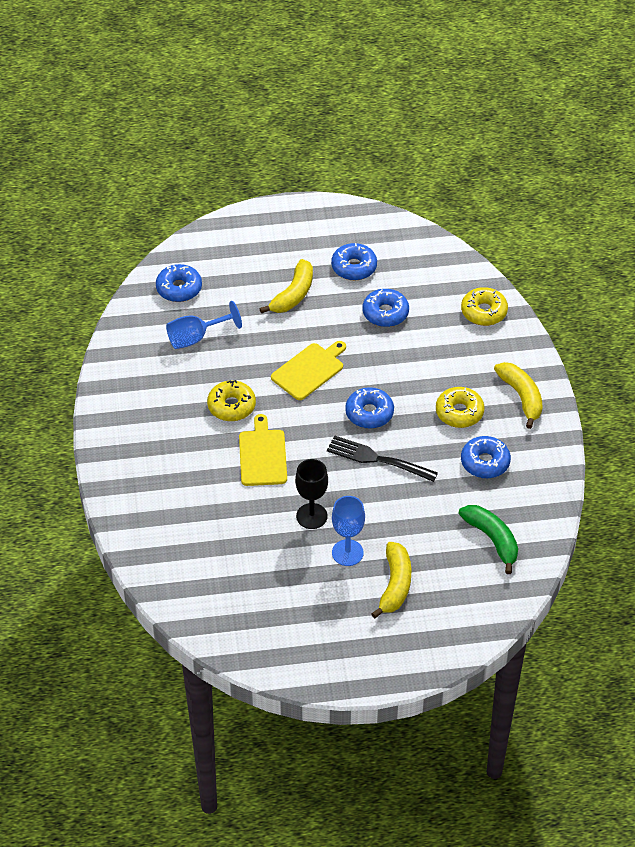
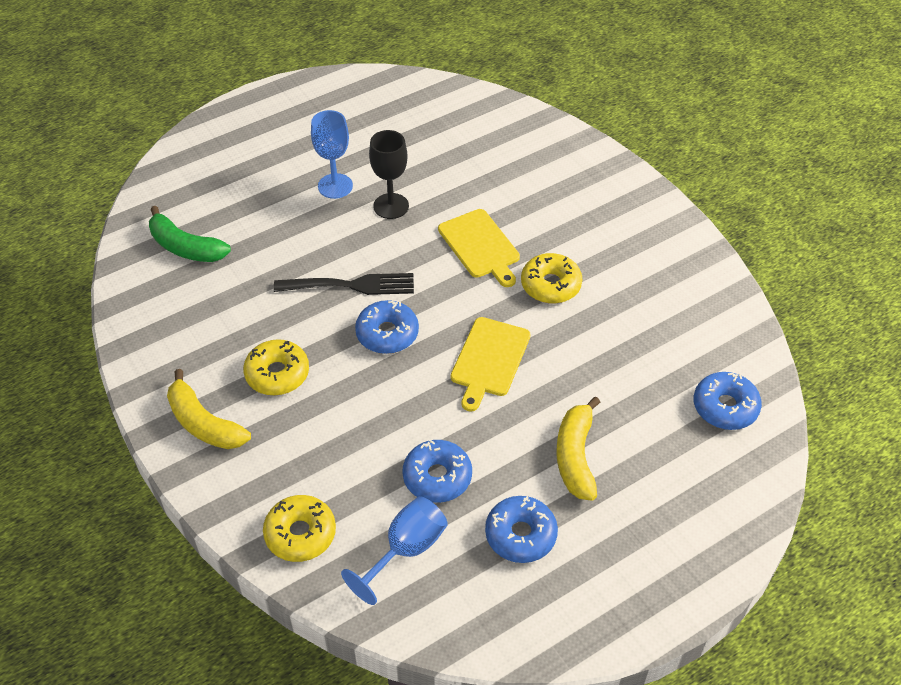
camera: 155 degrees right, 0 degrees up
blue goblet [166,301,242,349] -> blue goblet moved to [341,496,448,605]
yellow banana [371,542,411,618] -> none
blue donut [461,436,511,479] -> none

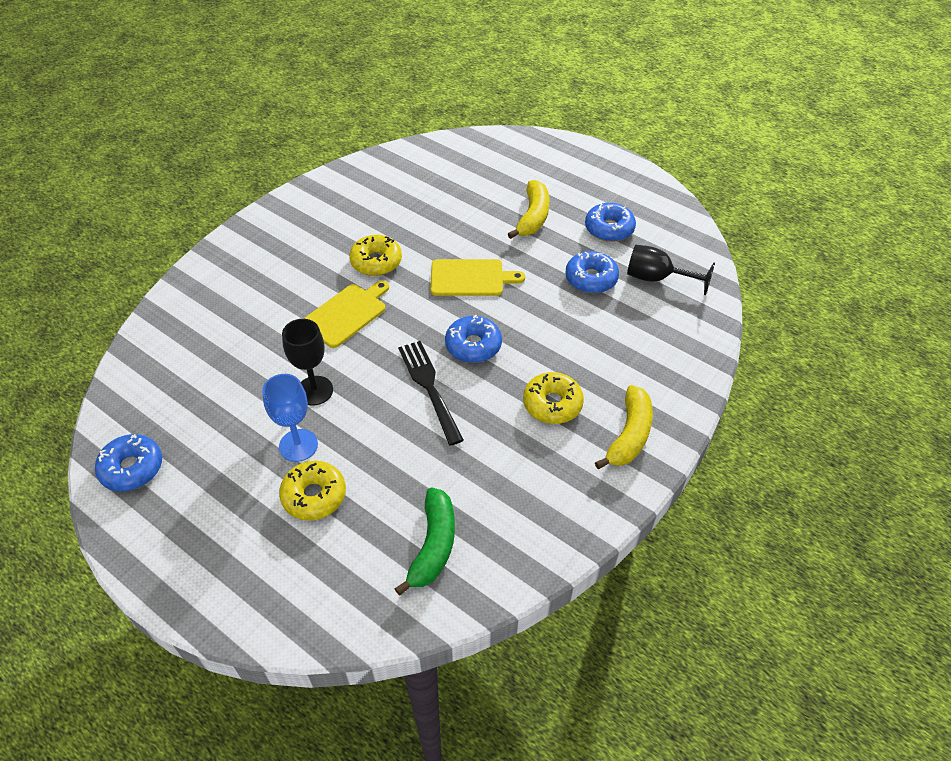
camera: 110 degrees left, 0 degrees up
yellow donut [263,495,336,562] -> yellow donut moved to [279,461,346,521]
blue goblet [341,496,448,605] -> black goblet [627,245,715,296]
yellow banana [556,396,600,501] -> yellow banana turned 60 degrees counterclockwise [508,180,550,239]
blue donut [694,372,762,430] -> blue donut moved to [95,434,162,491]

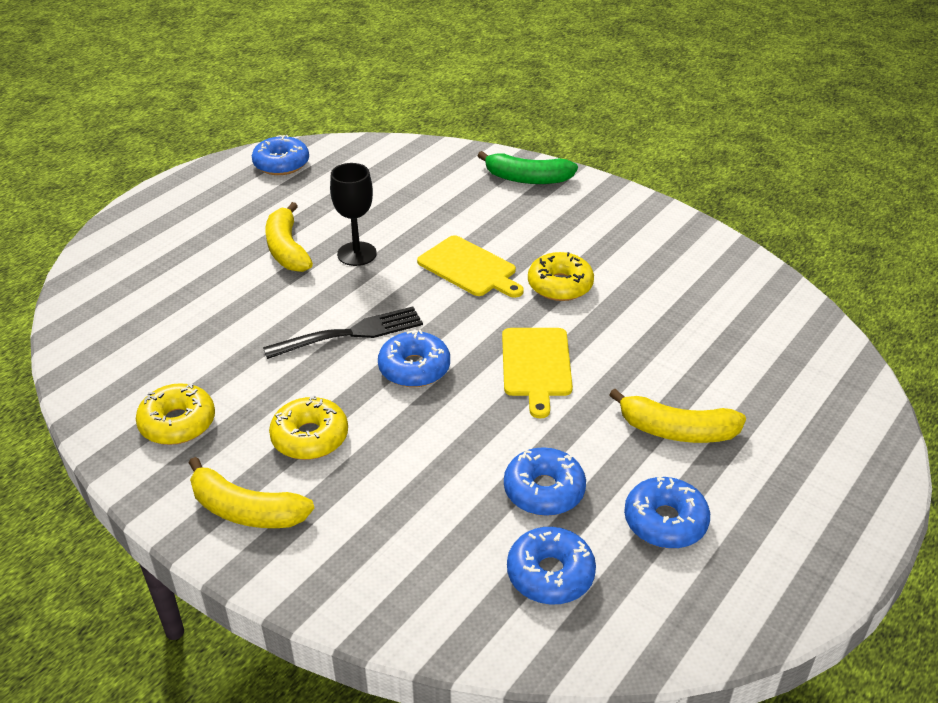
camera: 90 degrees right, 10 degrees down
blue goblet [262,374,318,462] -> yellow banana [266,202,313,272]
yellow donut [279,461,346,521] -> yellow donut moved to [136,383,215,445]
green banana [395,488,455,595] -> green banana moved to [478,151,578,184]
black goblet [627,245,715,296] -> blue donut [507,527,596,605]

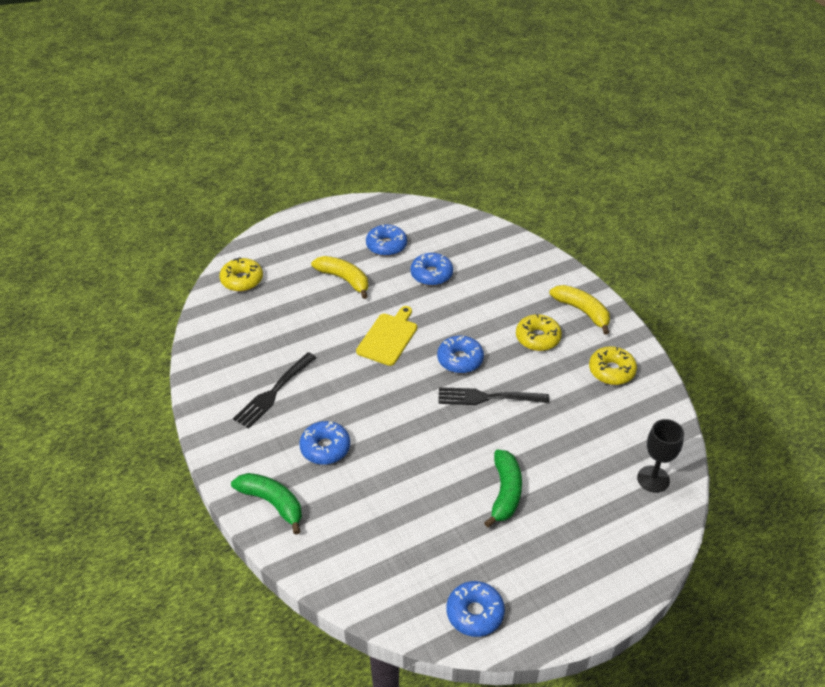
camera: 155 degrees left, 5 degrees up
yellow banana [266,202,313,272] -> green banana [484,450,522,527]
black goblet [330,163,377,266] -> black goblet moved to [637,419,684,493]
yellow cutting board [417,235,524,298] -> none
blue donut [507,527,596,605] -> blue donut moved to [299,421,350,465]
yellow donut [528,252,594,301] -> yellow donut moved to [219,257,263,291]
none -> black fork [233,352,316,429]

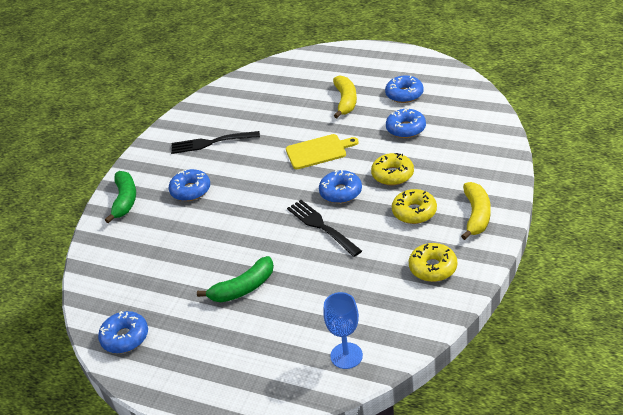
camera: 55 degrees right, 5 degrees down
yellow donut [219,257,263,291] -> yellow donut moved to [371,153,414,185]
black goblet [637,419,684,493] -> blue goblet [323,292,363,369]

